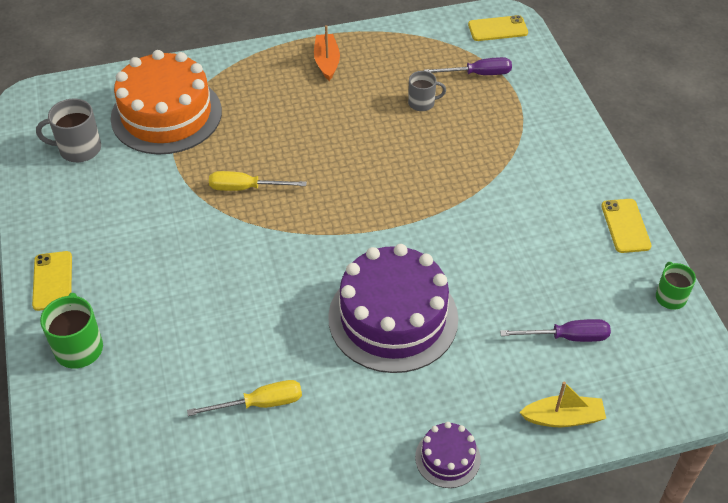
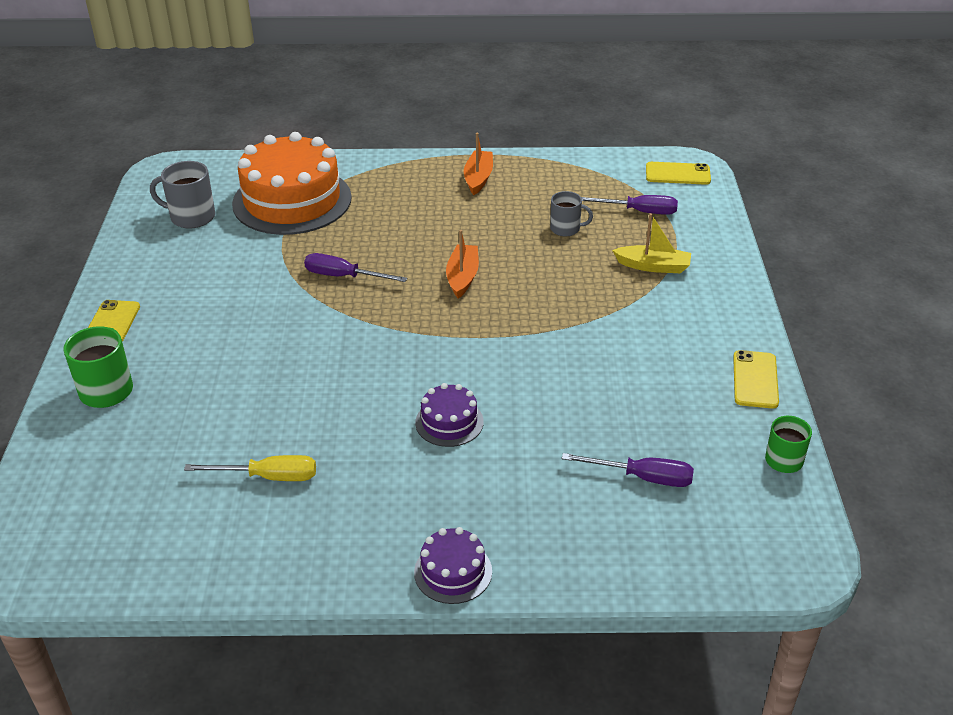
camera: 15 degrees right, 10 degrees down
yellow screwdriver [209,171,307,191] -> purple screwdriver [304,253,407,282]
purple cake [328,244,458,373] -> purple cake [415,383,484,447], size x0.46
yellow boat [519,381,606,427] -> yellow boat moved to [612,213,691,273]
none -> orange boat [446,230,479,298]

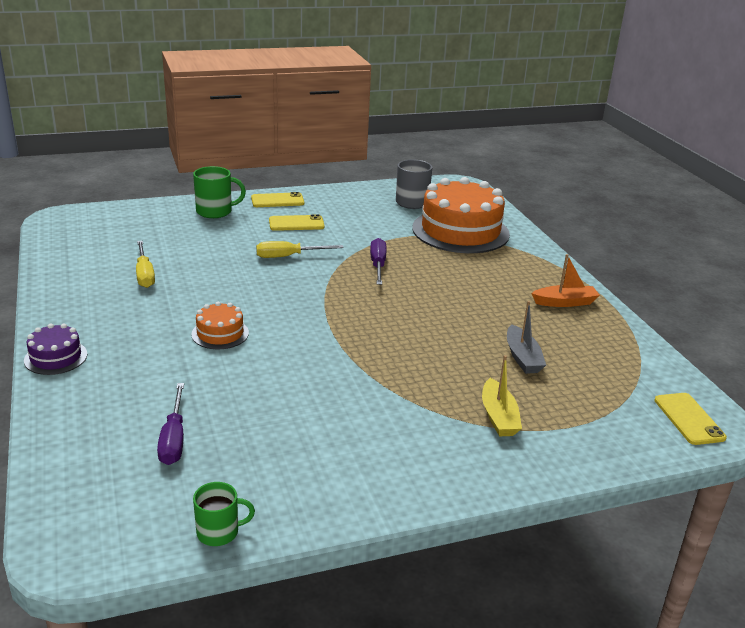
camera: 70 degrees right, 10 degrees down
purple cake [415,383,484,447] -> orange cake [191,301,249,349]
orange boat [446,230,479,298] -> none
grey mug [550,191,593,236] -> grey boat [507,301,546,374]
purple screwdriver [581,195,678,215] -> none
yellow phone [733,350,779,409] -> yellow phone moved to [269,214,325,231]
none -> yellow screwdriver [256,241,344,258]

